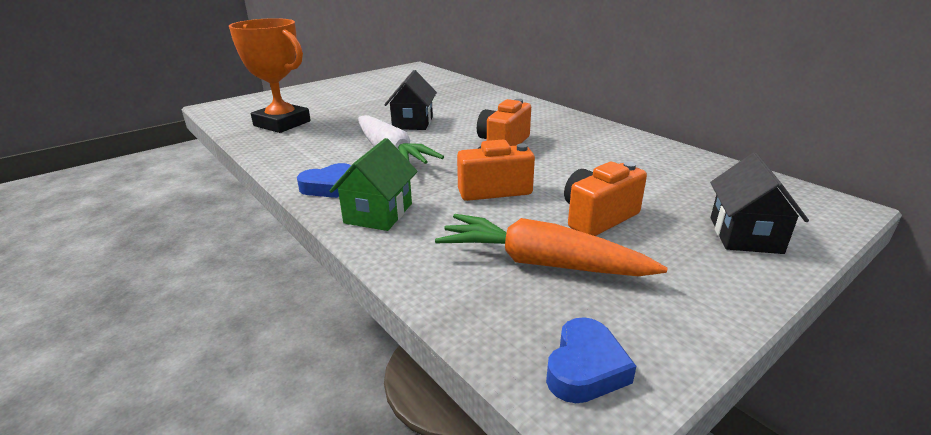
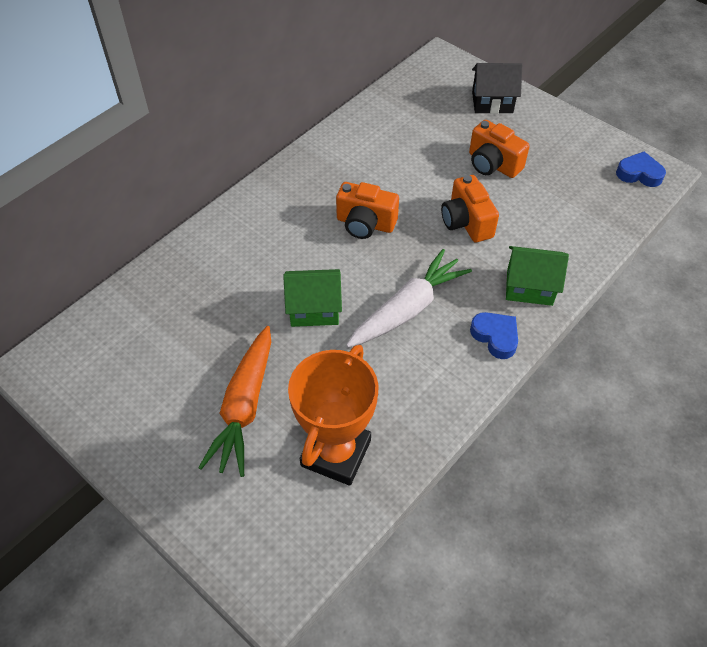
camera: 100 degrees left, 25 degrees up
black house [384,70,437,130] -> green house [283,269,342,327]
orange carrot [435,214,667,276] -> orange carrot moved to [198,326,271,477]

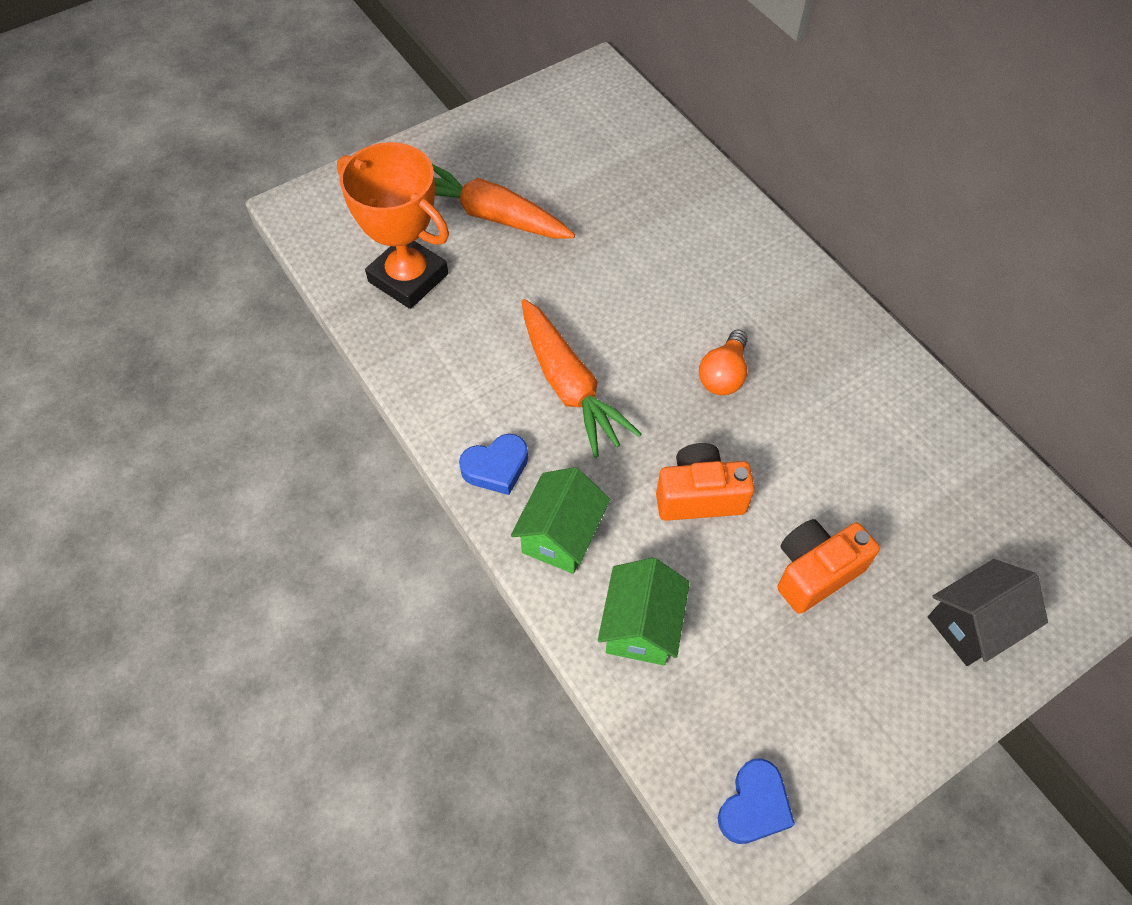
camera: 105 degrees right, 5 degrees up
green house [283,269,342,327] -> green house moved to [598,558,690,665]
orange camera [336,182,399,239] -> orange light bulb [699,330,748,395]
white carrot [346,249,472,348] -> orange carrot [522,299,641,458]
black house [472,63,522,114] -> black house turned 45 degrees clockwise [928,559,1048,666]

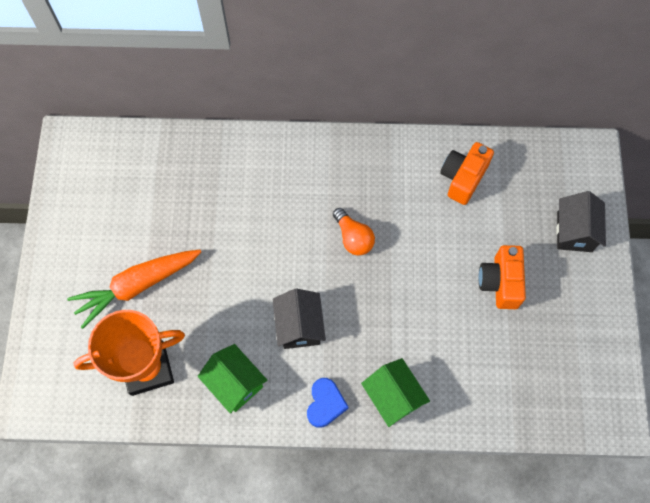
camera: 55 degrees left, 10 degrees up
orange carrot [522,299,641,458] -> black house [273,289,326,349]
green house [598,558,690,665] -> green house moved to [198,344,267,414]
orange camera [656,443,755,521] -> orange camera moved to [440,142,494,205]
blue heart [718,758,795,844] -> none

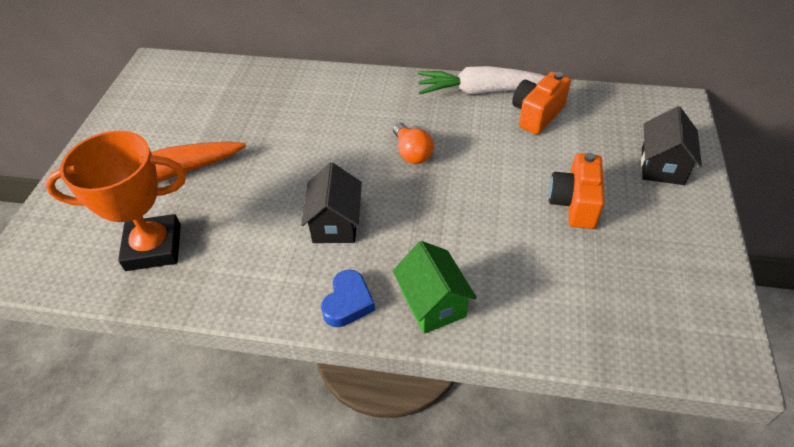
camera: 10 degrees right, 20 degrees down
green house [198,344,267,414] -> none
none -> white carrot [418,66,545,95]

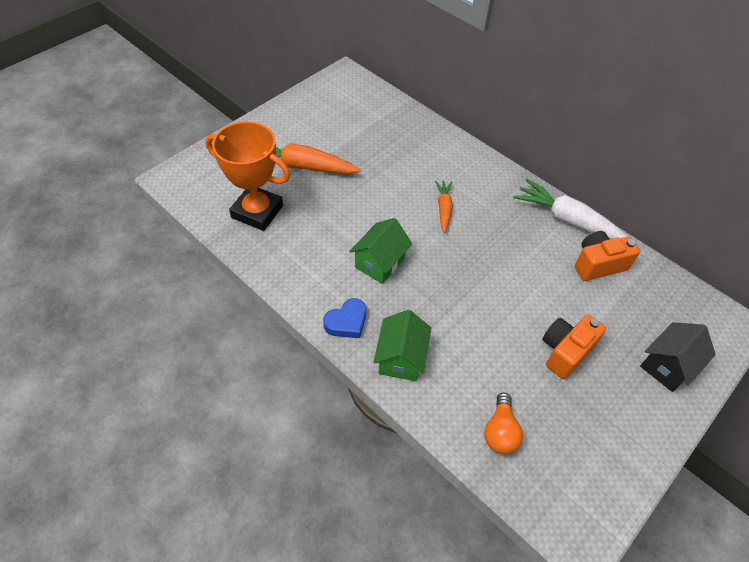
camera: 30 degrees right, 5 degrees up
black house [301,162,362,243] -> green house [349,218,412,284]
orange light bulb [393,123,434,164] -> orange light bulb moved to [484,393,523,454]
none -> orange carrot [435,180,453,233]

